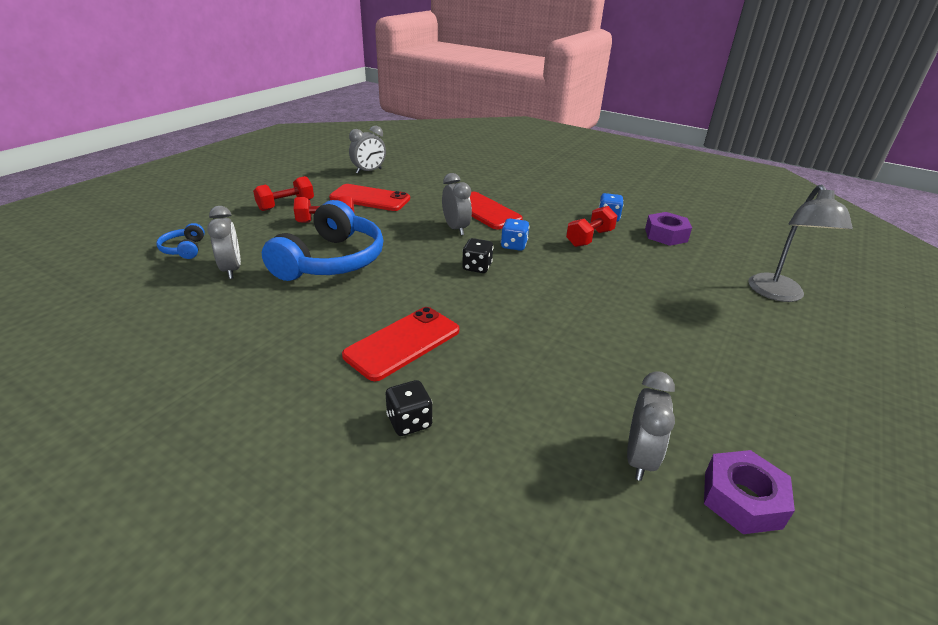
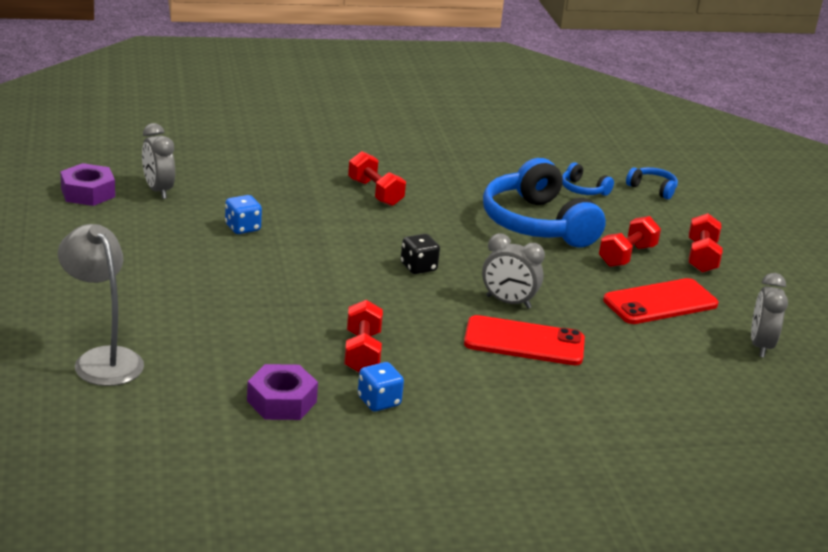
camera: 135 degrees right, 5 degrees down
grey clock [207,206,241,279] -> blue headphones [562,162,614,196]
red phone [342,307,459,381] -> red dumbbell [348,151,406,206]
black dice [386,380,433,436] -> none
blue dice [501,218,529,251] -> blue dice moved to [225,195,262,234]

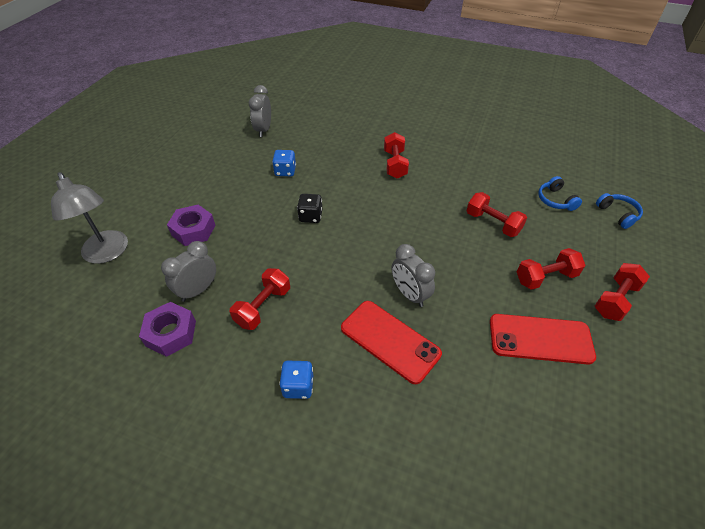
camera: 35 degrees right, 20 degrees up
grey lamp [58,224,144,386] -> grey lamp turned 150 degrees clockwise [51,172,128,264]
purple nut [60,163,115,206] -> purple nut moved to [167,205,215,246]
blue dice [358,362,404,411] -> blue dice moved to [279,361,314,399]
black dice [401,234,440,274] -> black dice moved to [297,194,322,223]
blue headphones [483,158,606,247] -> red dumbbell [467,192,527,237]
grey clock [751,273,788,357] -> grey clock moved to [161,241,216,302]

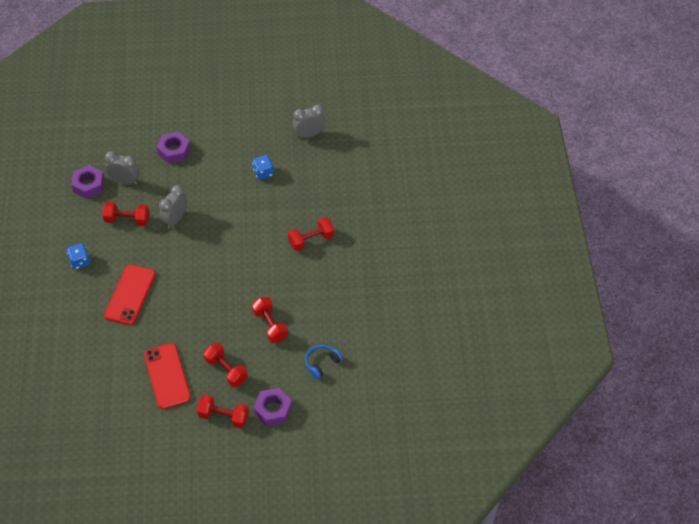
camera: 65 degrees right, 5 degrees up
grey lamp [51,172,128,264] -> none
black dice [297,194,322,223] -> none
grey clock [392,244,435,307] -> grey clock moved to [159,185,188,229]
red dumbbell [467,192,527,237] -> red dumbbell turned 45 degrees counterclockwise [252,297,288,343]
blue headphones [596,193,643,229] -> none
none -> purple nut [254,388,292,426]

